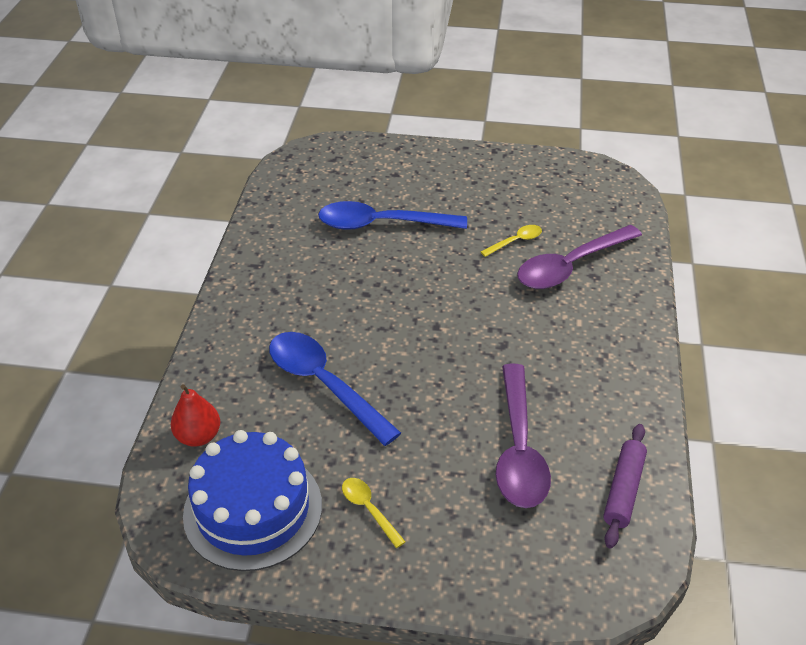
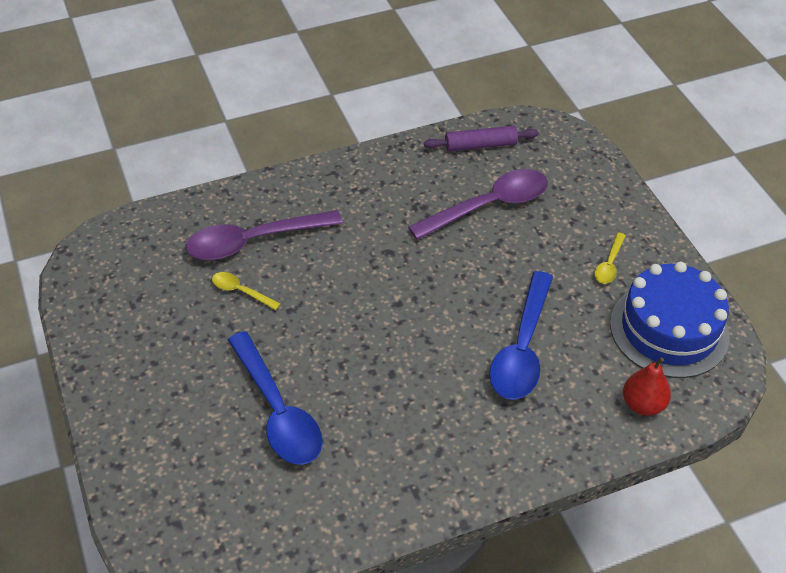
camera: 120 degrees left, 5 degrees up
purple spoon [517,225,642,289] -> purple spoon turned 135 degrees clockwise [186,210,343,260]

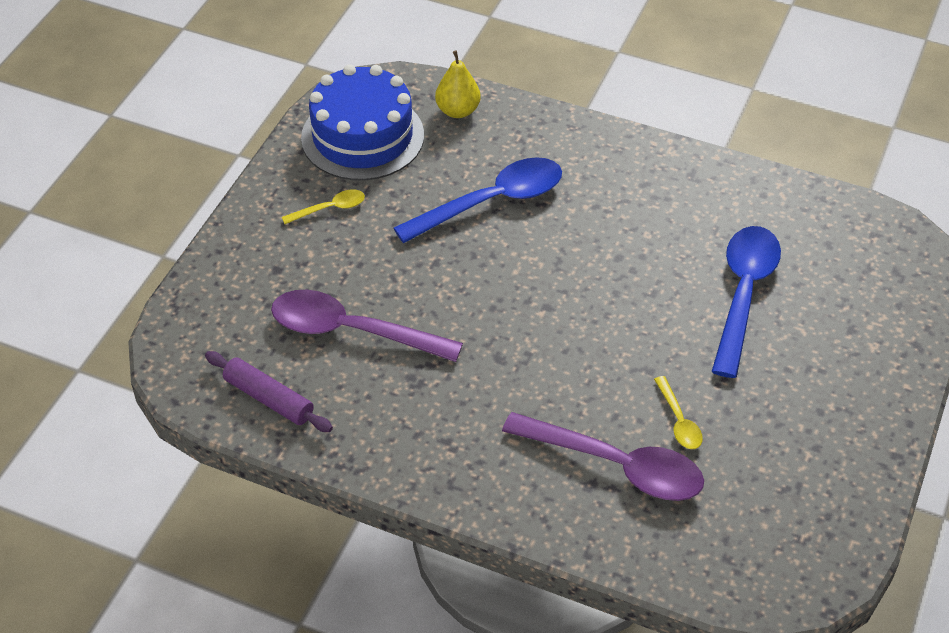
camera: 135 degrees left, 0 degrees up
red pear [623,357,671,416] -> yellow pear [435,51,481,118]

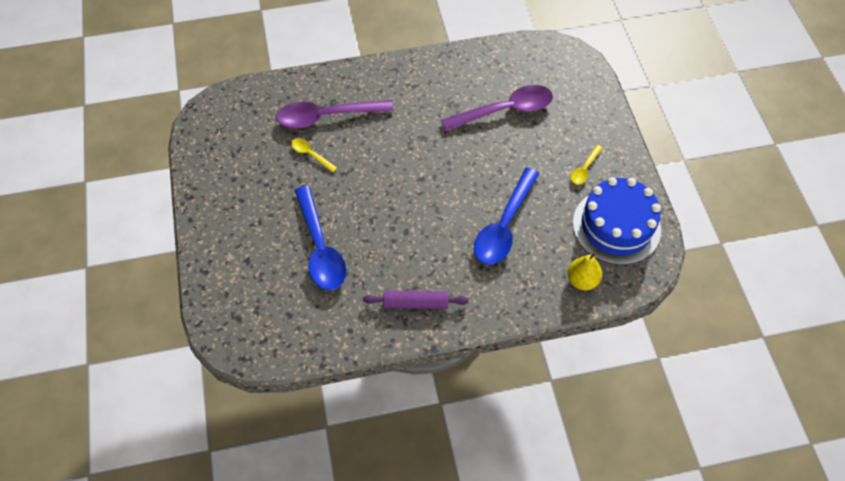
camera: 145 degrees right, 10 degrees up
purple rolling pin [205,351,333,432] -> purple rolling pin moved to [363,291,469,309]

